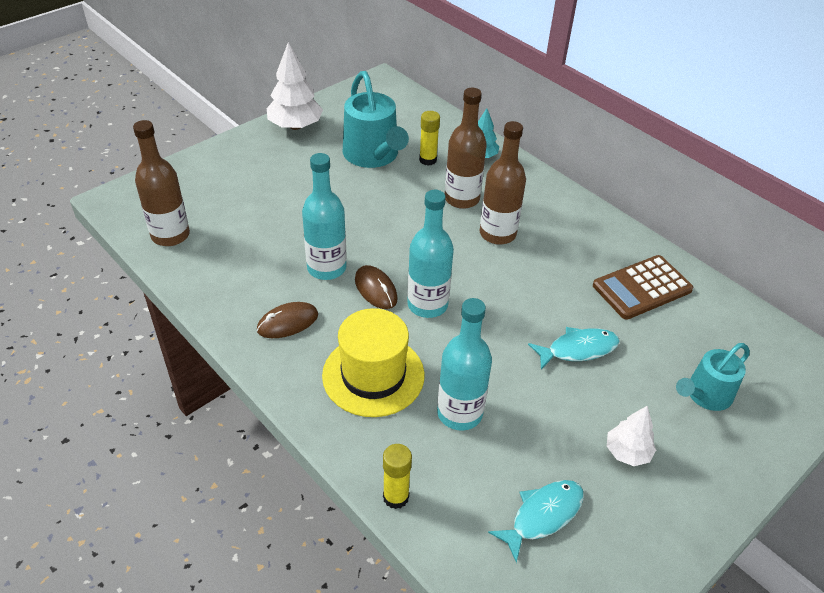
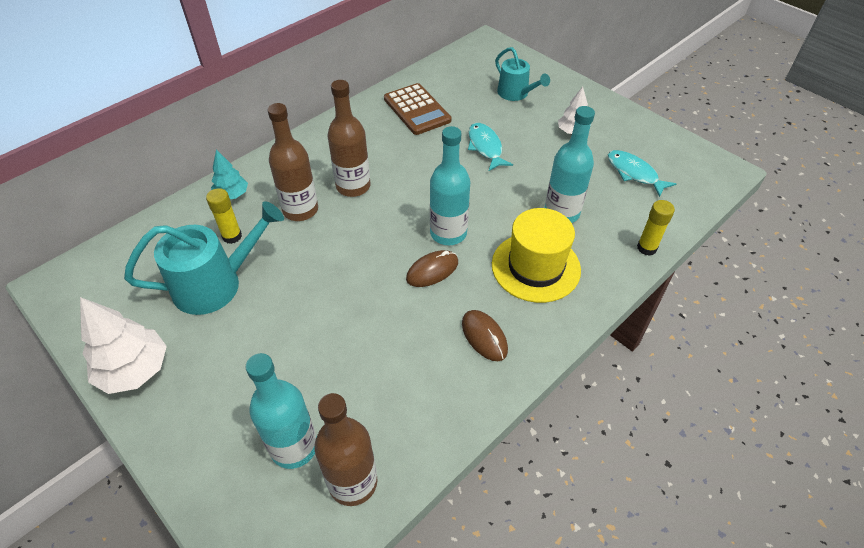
camera: 90 degrees left, 5 degrees up
turquoise bottle [302,153,347,280] -> turquoise bottle moved to [246,353,317,469]

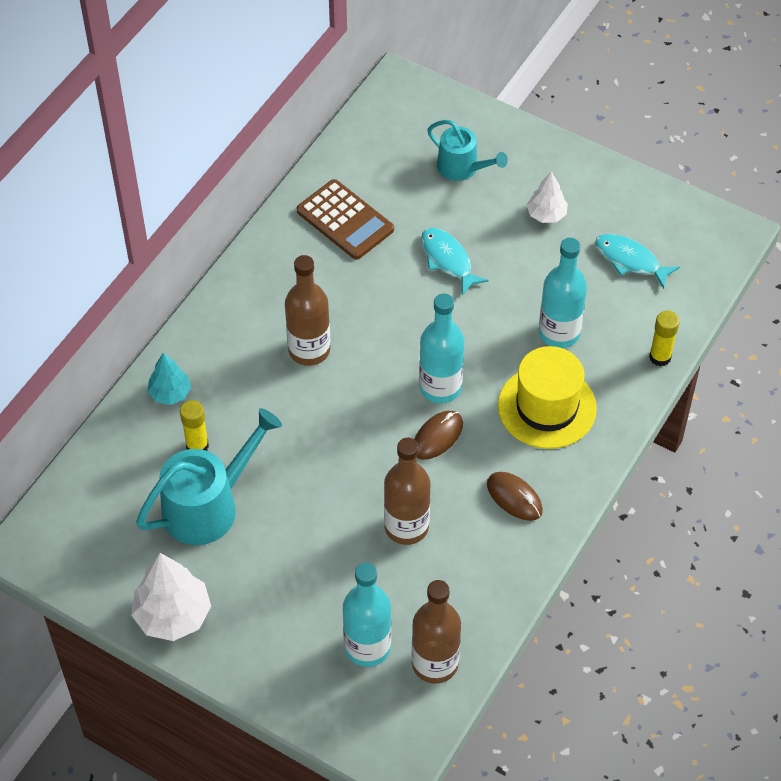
camera: 15 degrees left, 5 degrees up
brown bottle [268,103,318,221] -> brown bottle moved to [384,438,430,545]

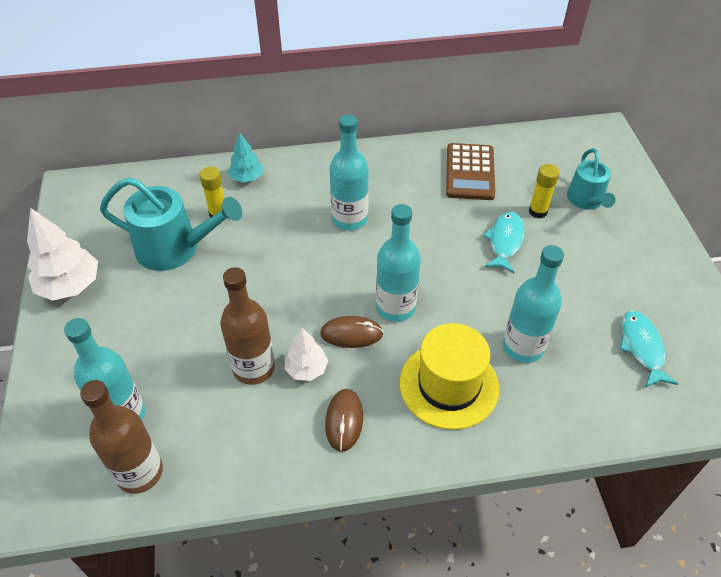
camera: 50 degrees right, 5 degrees down
brown bottle [285,255,330,366] -> turquoise bottle [330,114,369,231]
white tree [527,171,568,223] -> white tree moved to [285,328,328,381]
yellow glue stick [649,311,680,366] -> yellow glue stick moved to [529,164,559,218]

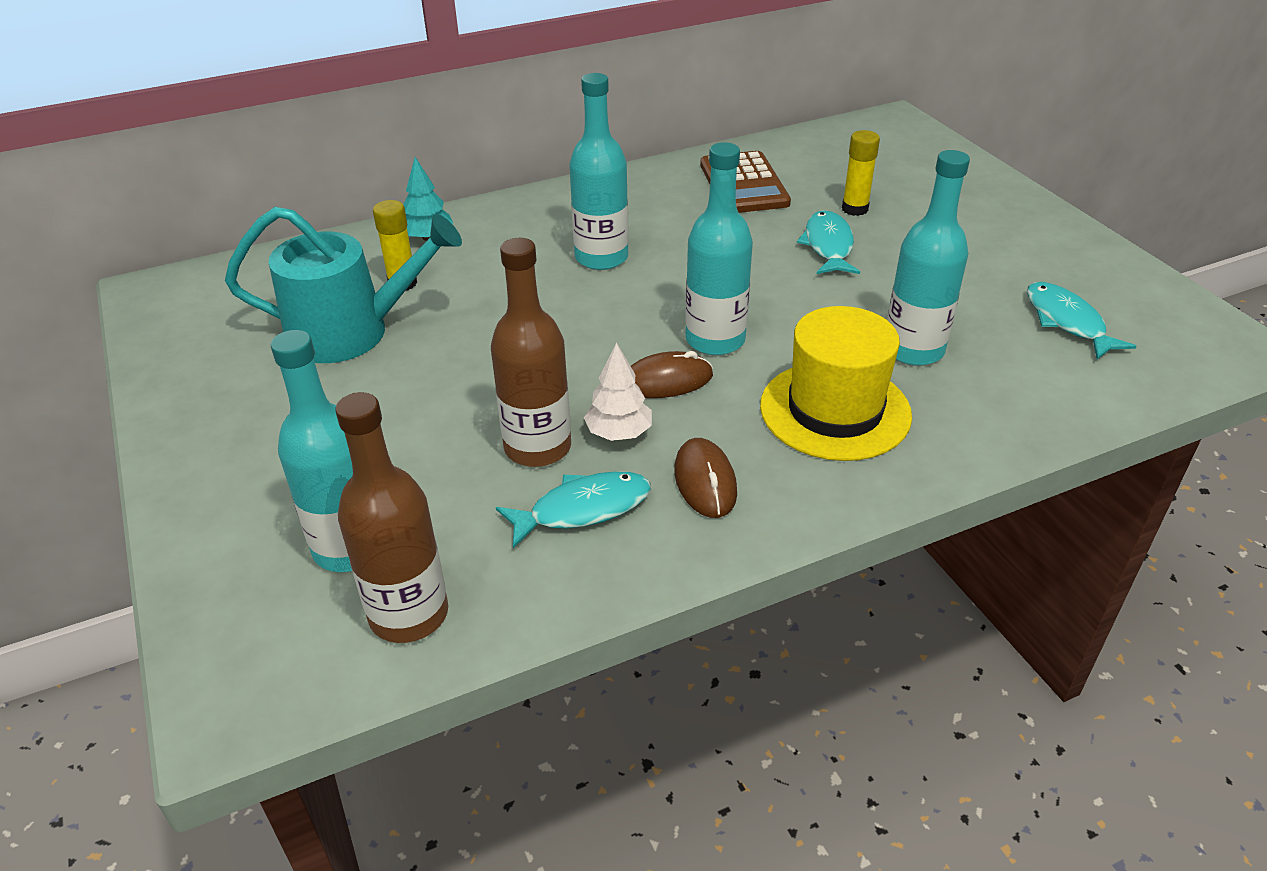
camera: 15 degrees left, 10 degrees down
white tree [27,208,98,301] -> none
turquoise watering can [567,148,616,210] -> none
none -> turquoise fish [496,471,651,548]

